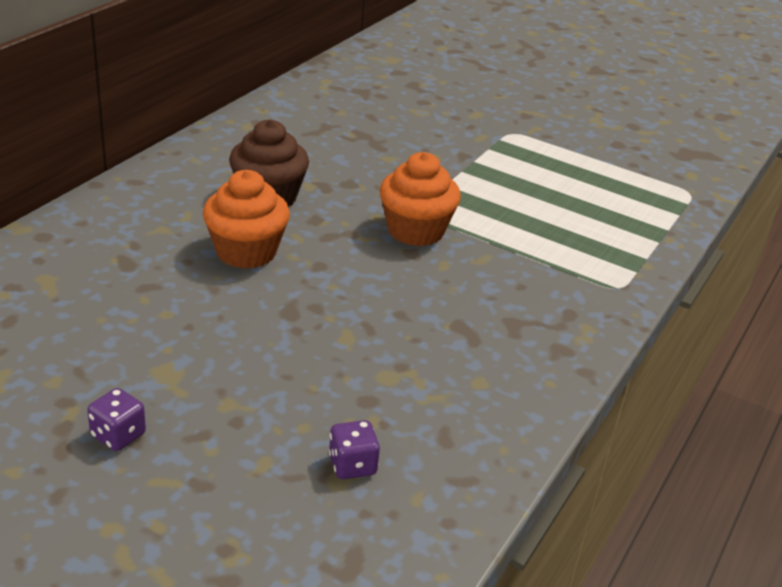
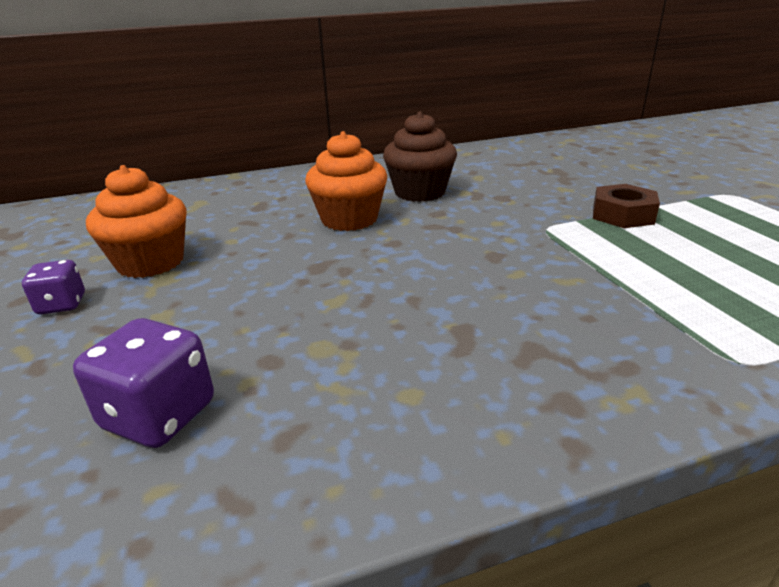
camera: 45 degrees right, 5 degrees down
purple dice [329,420,380,479] -> purple dice [73,318,214,448], size x1.59
orange cupcake [379,152,461,246] -> orange cupcake moved to [86,165,187,278]
none -> brown nut [593,184,660,228]

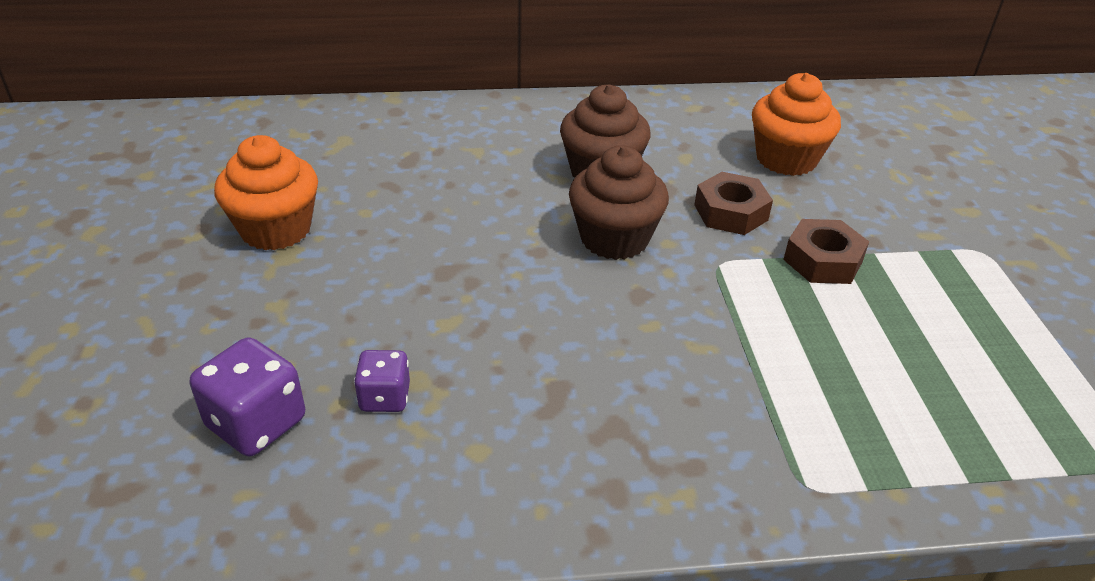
camera: 10 degrees right, 10 degrees up
purple dice [22,260,85,314] -> purple dice moved to [354,350,410,412]
orange cupcake [305,131,387,231] -> orange cupcake moved to [752,73,841,176]
none -> brown cupcake [569,145,669,260]
none -> brown nut [694,172,773,235]

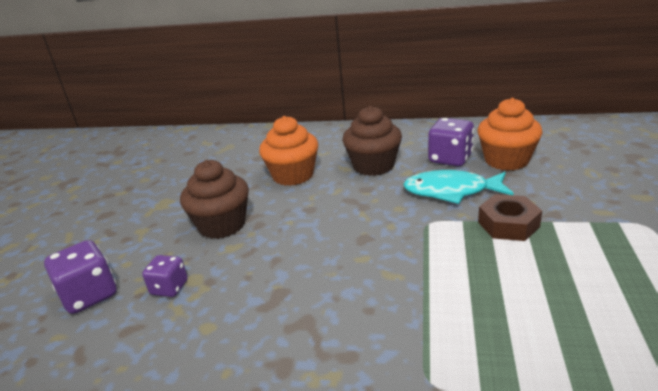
camera: 20 degrees right, 10 degrees down
orange cupcake [214,135,318,250] -> orange cupcake moved to [259,116,318,186]
brown cupcake [569,145,669,260] -> brown cupcake moved to [180,160,249,239]
brown nut [694,172,773,235] -> turquoise fish [403,170,514,204]
none -> purple dice [428,118,474,166]

